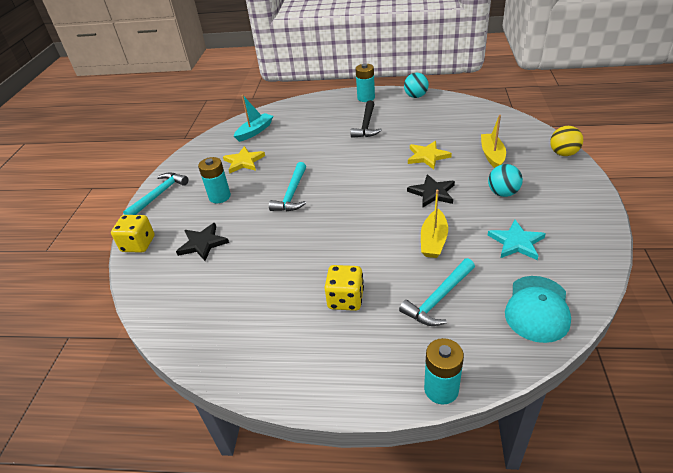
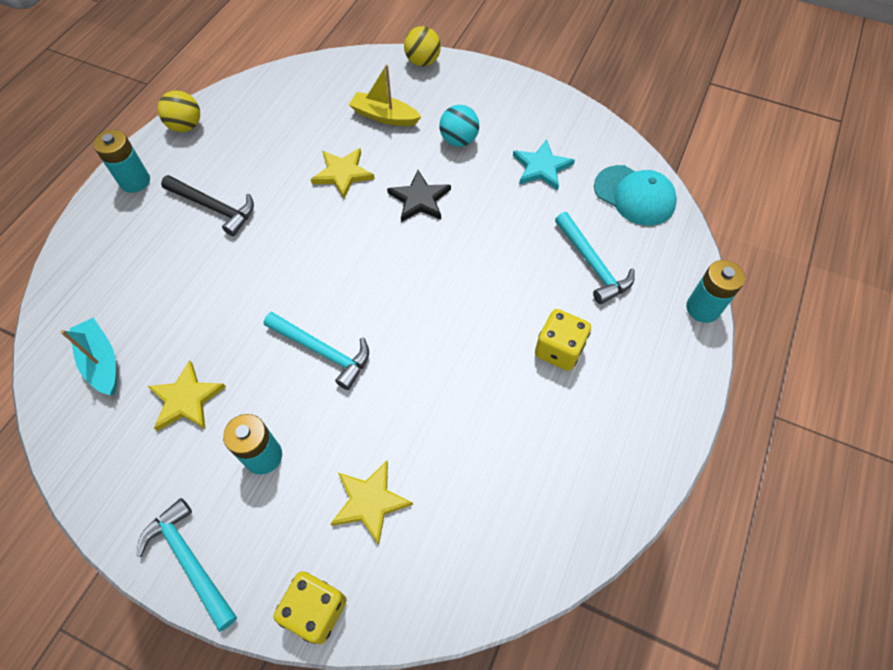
camera: 75 degrees left, 20 degrees up
black star [176,223,229,261] -> yellow star [331,461,413,545]
turquoise ball [404,73,429,98] -> yellow ball [158,90,200,132]
yellow boat [421,190,448,258] -> none

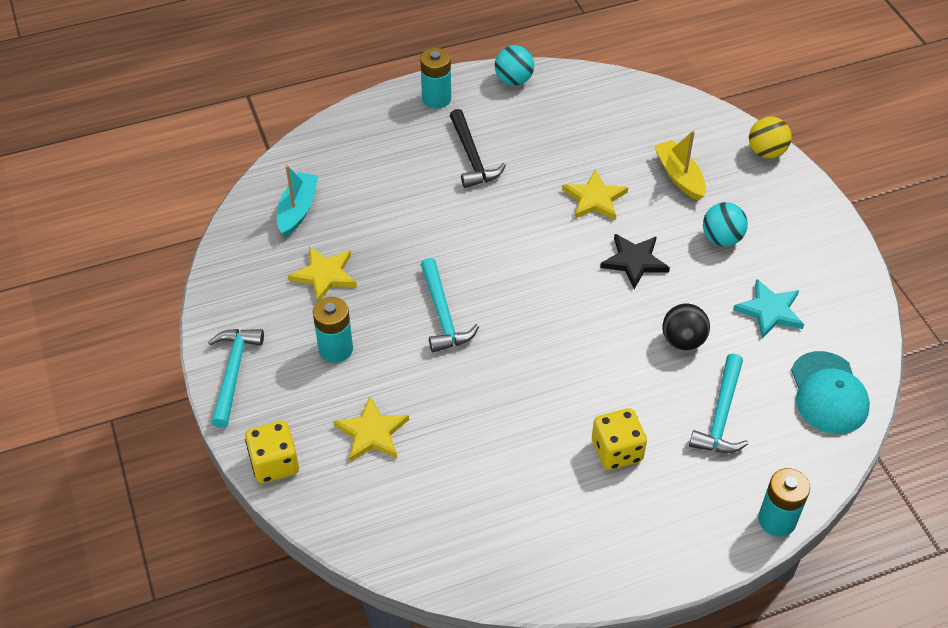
camera: 45 degrees right, 10 degrees down
yellow ball [158,90,200,132] -> turquoise ball [495,45,534,86]
none -> black ball [663,304,710,350]

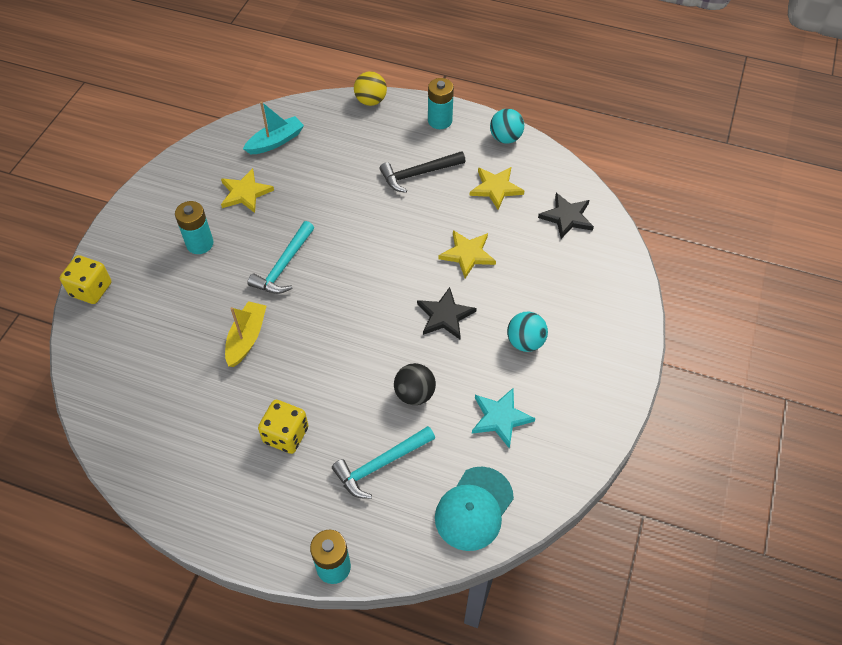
camera: 40 degrees right, 5 degrees up
turquoise hammer [208,329,264,428] -> none
yellow star [333,396,409,462] -> yellow star moved to [469,167,524,210]
black hammer [450,109,506,188] -> black hammer turned 45 degrees clockwise [379,151,465,193]
yellow boat [654,131,706,201] -> yellow boat moved to [225,301,266,367]
yellow ball [749,116,791,159] -> yellow ball moved to [354,72,387,106]
none -> black star [538,193,594,239]

